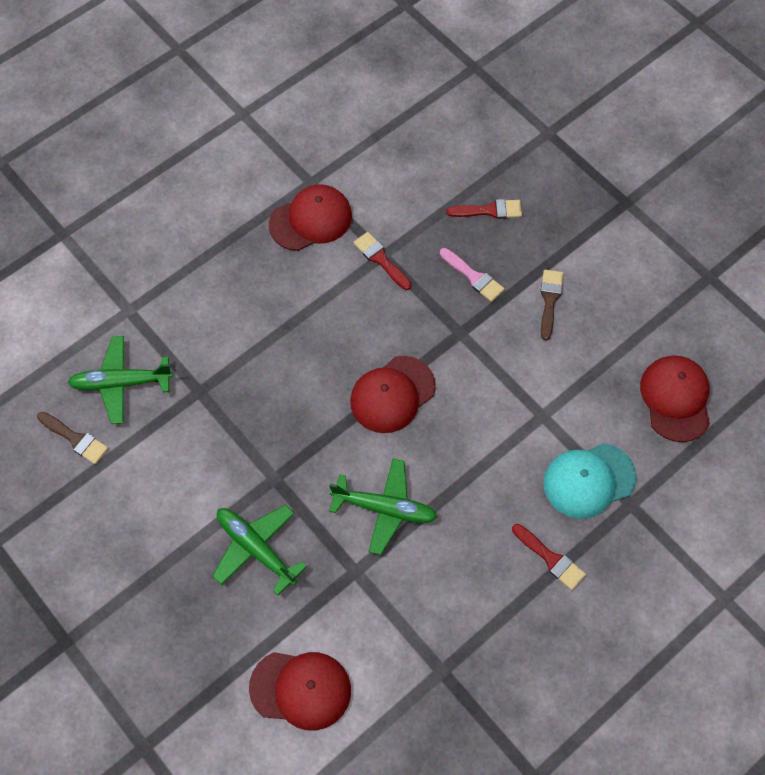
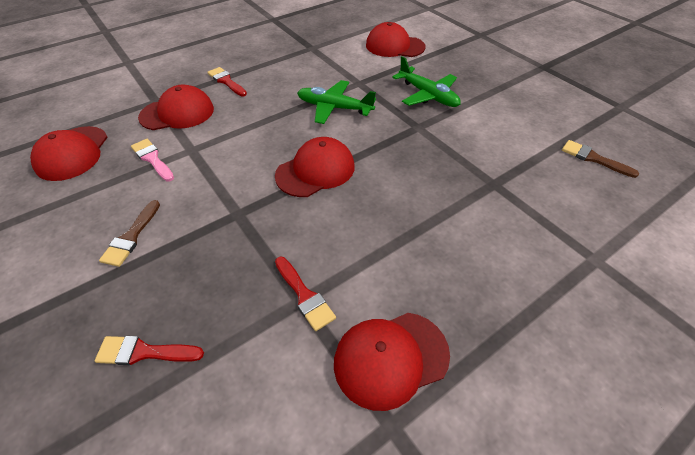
camera: 175 degrees left, 15 degrees down
green plane [67,336,173,424] -> none
pink brush [440,248,504,302] -> pink brush moved to [131,139,174,181]
turquoise cap [544,443,637,518] -> red cap [138,84,214,130]

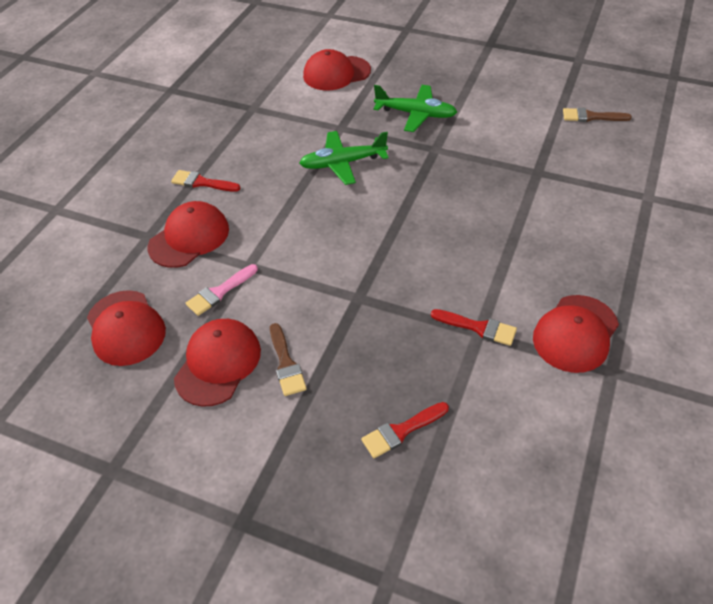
camera: 30 degrees left, 0 degrees up
pink brush [131,139,174,181] -> pink brush turned 60 degrees counterclockwise [186,264,258,316]
red cap [275,137,354,197] -> red cap moved to [174,319,261,407]

